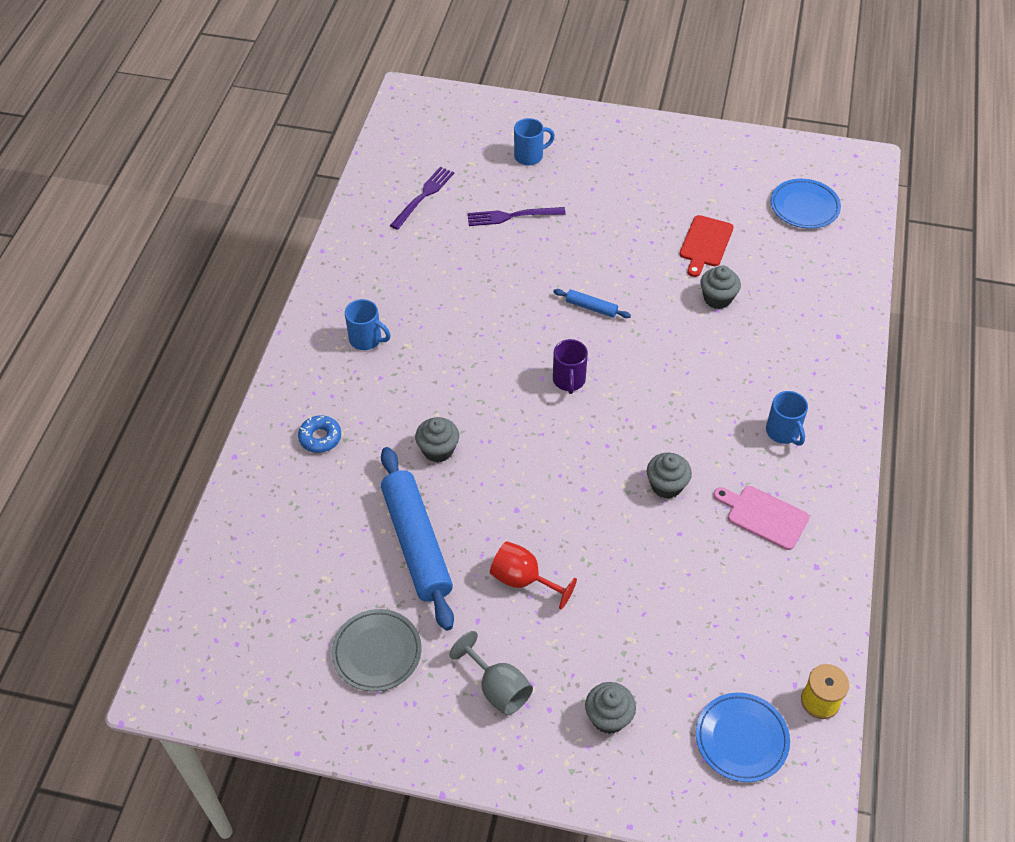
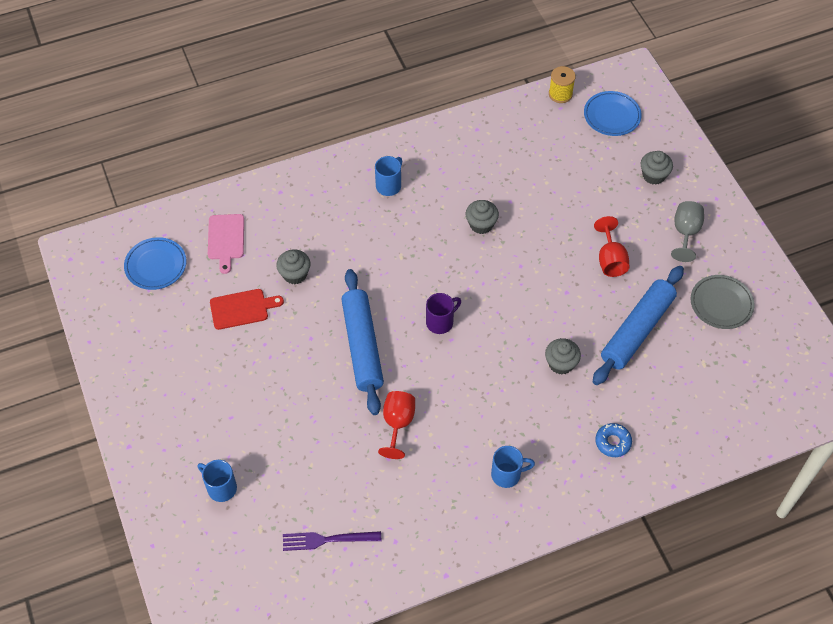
camera: 125 degrees left, 5 degrees up
blue mug [345,299,391,350] -> blue mug turned 90 degrees clockwise [491,446,535,488]
purple fork [467,207,566,226] -> none
blue rolling pin [553,289,631,318] -> blue rolling pin [341,269,384,415], size x2.31
pink cutting board [713,486,810,550] -> pink cutting board moved to [208,214,244,274]
none -> red goblet [378,391,415,459]

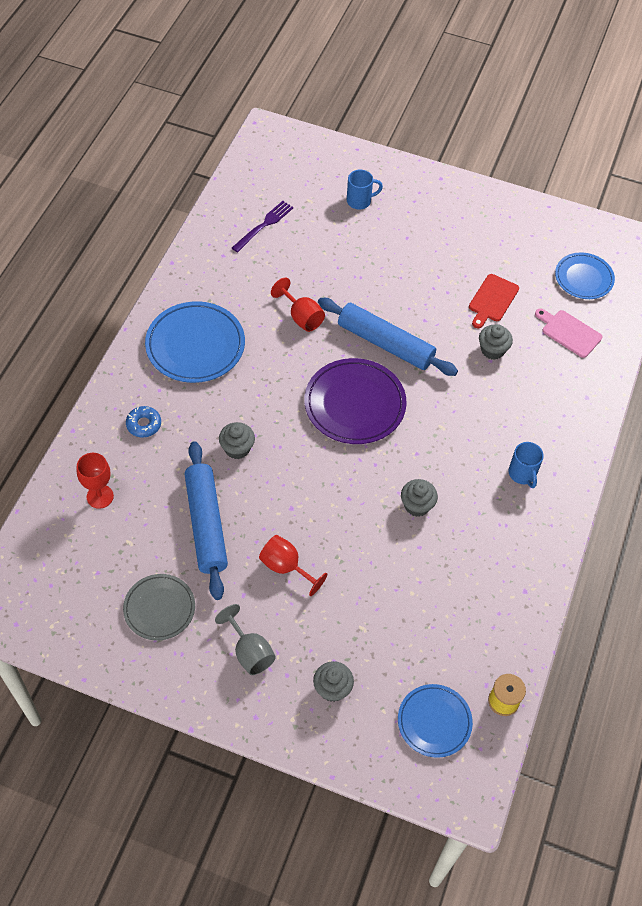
camera: 130 degrees right, 0 degrees up
purple mug [426,293,461,334] -> purple plate [304,358,407,444]
blue mug [491,446,535,488] -> blue plate [145,301,245,383]
none -> red goblet [77,453,114,509]

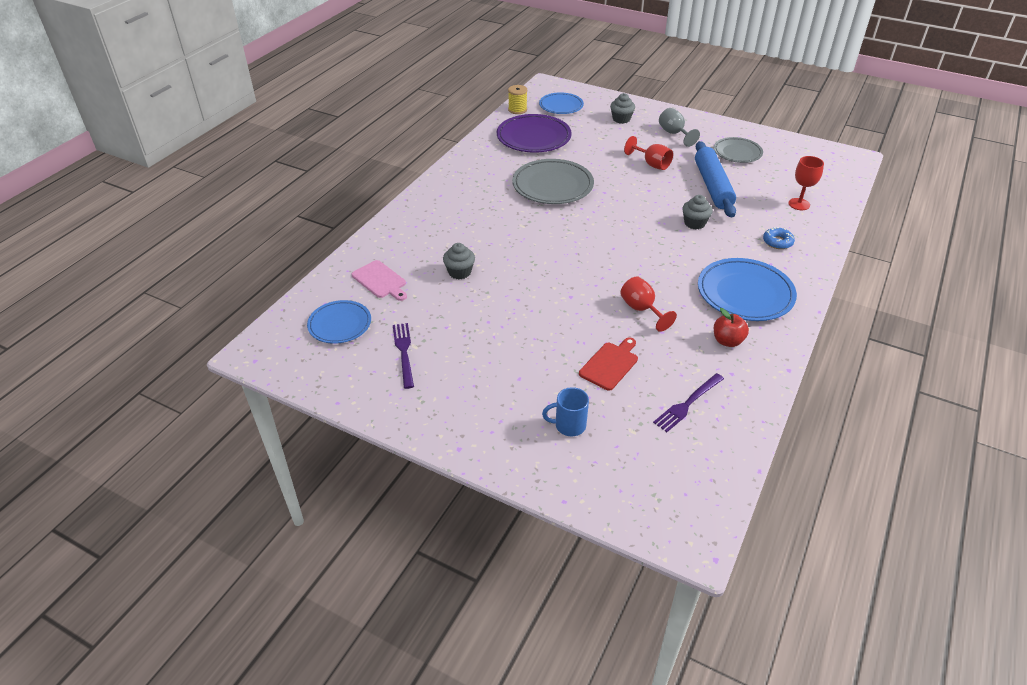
camera: 170 degrees left, 15 degrees down
purple plate [304,358,407,444] -> purple plate moved to [497,114,572,153]
blue rolling pin [318,298,458,376] -> none
grey cupcake [401,479,438,517] -> grey plate [512,159,594,204]
red cutting board [469,274,519,328] -> red cutting board moved to [579,338,638,391]
blue mug [509,442,544,488] -> none
none -> purple fork [393,323,414,389]
none -> red apple [714,308,749,347]

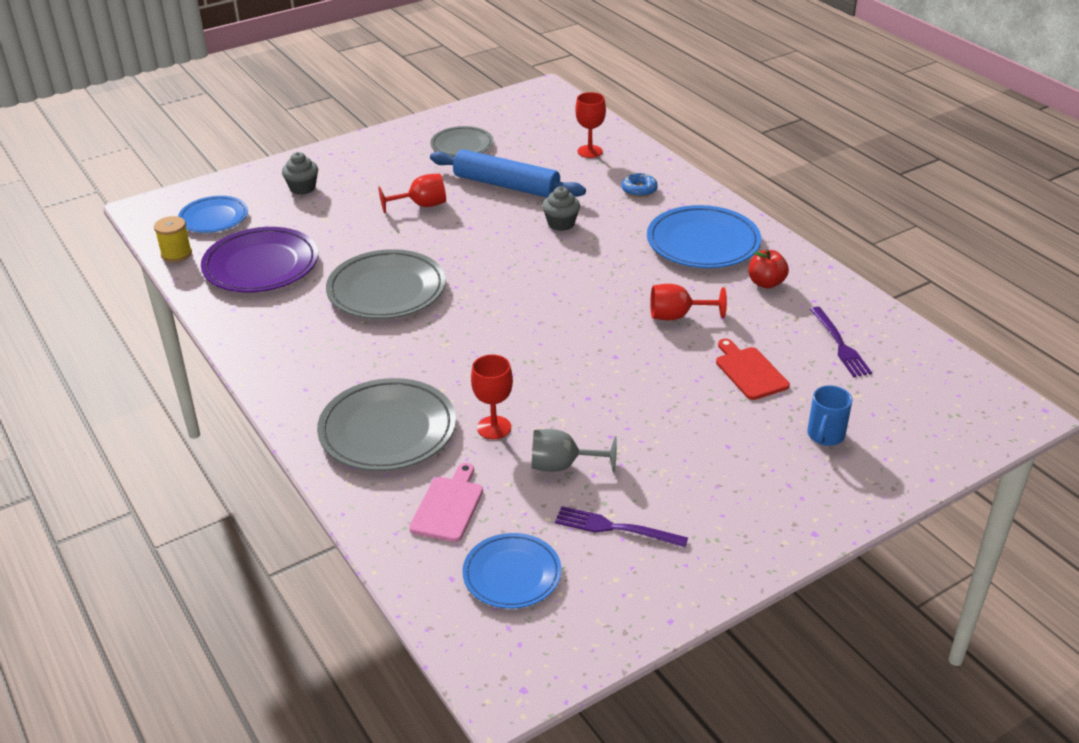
camera: 60 degrees left, 5 degrees down
pink cutting board [351,260,407,301] -> pink cutting board turned 60 degrees counterclockwise [409,463,483,542]
grey cupcake [443,243,475,279] -> red goblet [471,355,513,439]
grey goblet [659,108,700,147] -> grey goblet moved to [531,429,617,472]
none -> grey plate [317,378,456,471]

